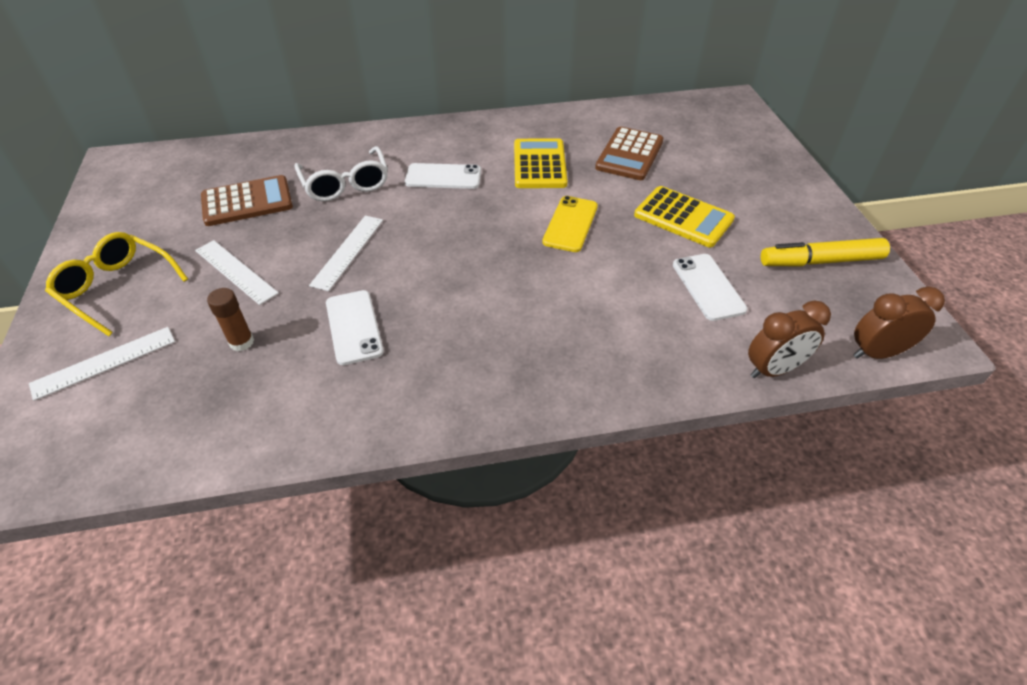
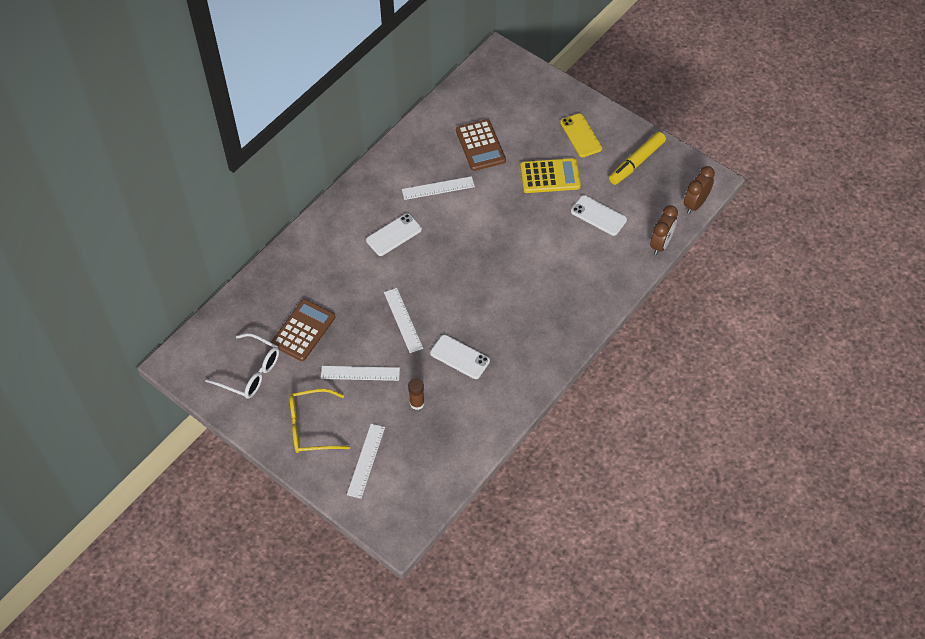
camera: 40 degrees left, 10 degrees up
white glasses [294,146,388,201] -> white glasses moved to [205,333,279,399]
yellow calculator [514,138,568,188] -> white ruler [402,176,475,200]
yellow phone [542,196,598,252] -> yellow phone moved to [560,113,602,157]

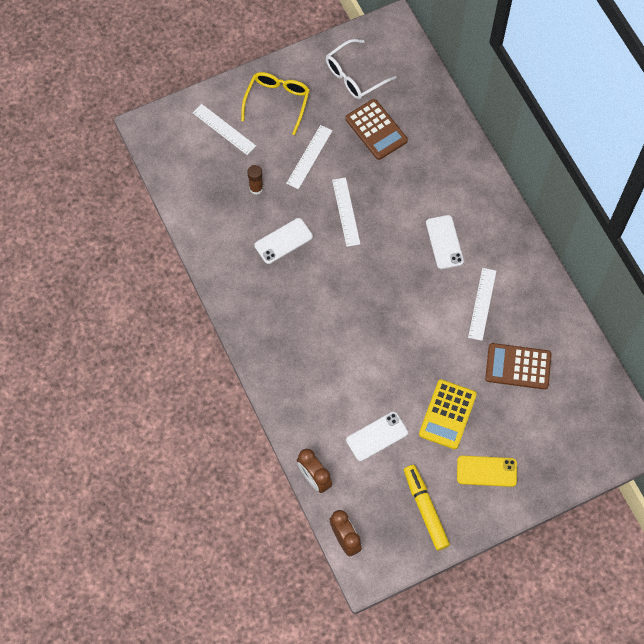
camera: 115 degrees right, 10 degrees up
white ruler [384,288,423,353] -> white ruler turned 75 degrees clockwise [332,177,360,247]

